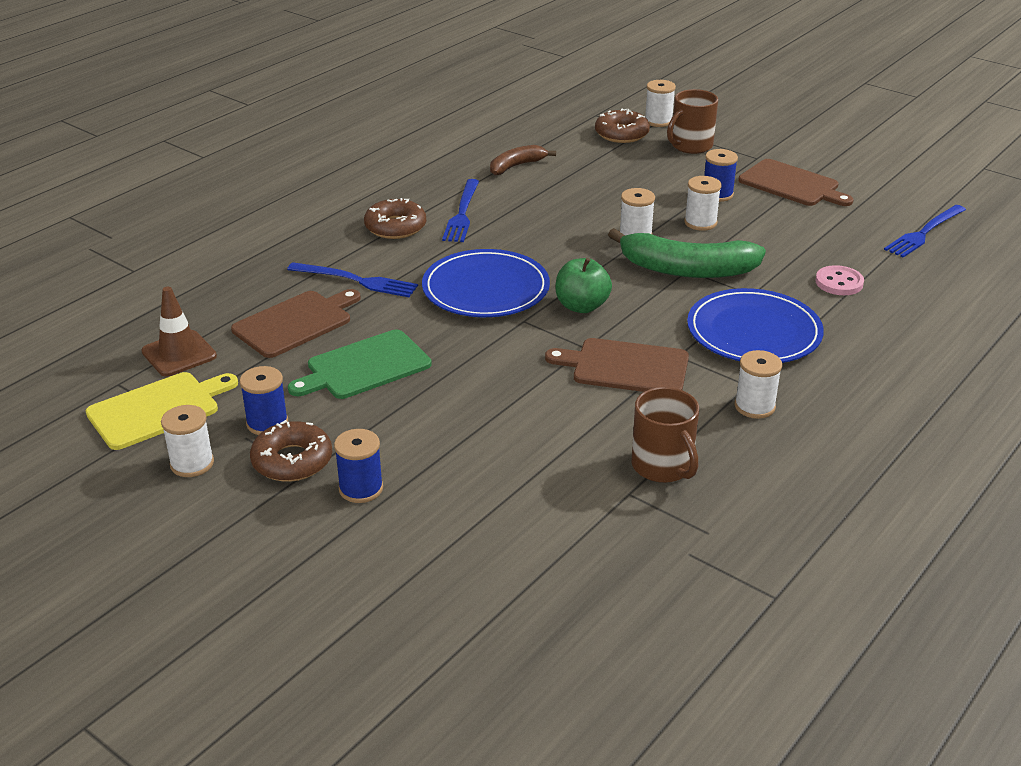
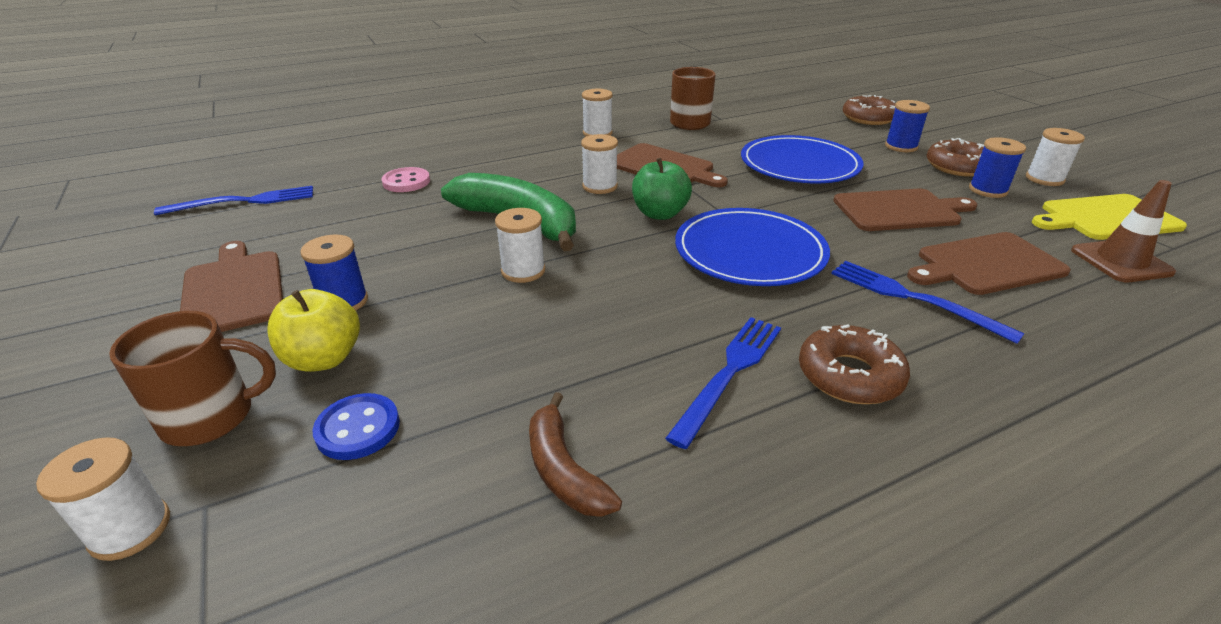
camera: 155 degrees left, 0 degrees up
green cutting board [288,330,432,399] -> brown cutting board [833,189,977,231]
brown banana [490,145,556,175] -> brown banana turned 75 degrees clockwise [529,392,622,517]
brown donut [595,109,650,143] -> brown donut moved to [842,95,895,125]
white spool [684,176,721,231] -> white spool moved to [581,134,618,194]
blue plate [687,288,824,363] -> blue plate moved to [741,135,863,183]
none -> yellow apple [267,289,360,372]
none -> blue button [312,393,400,460]

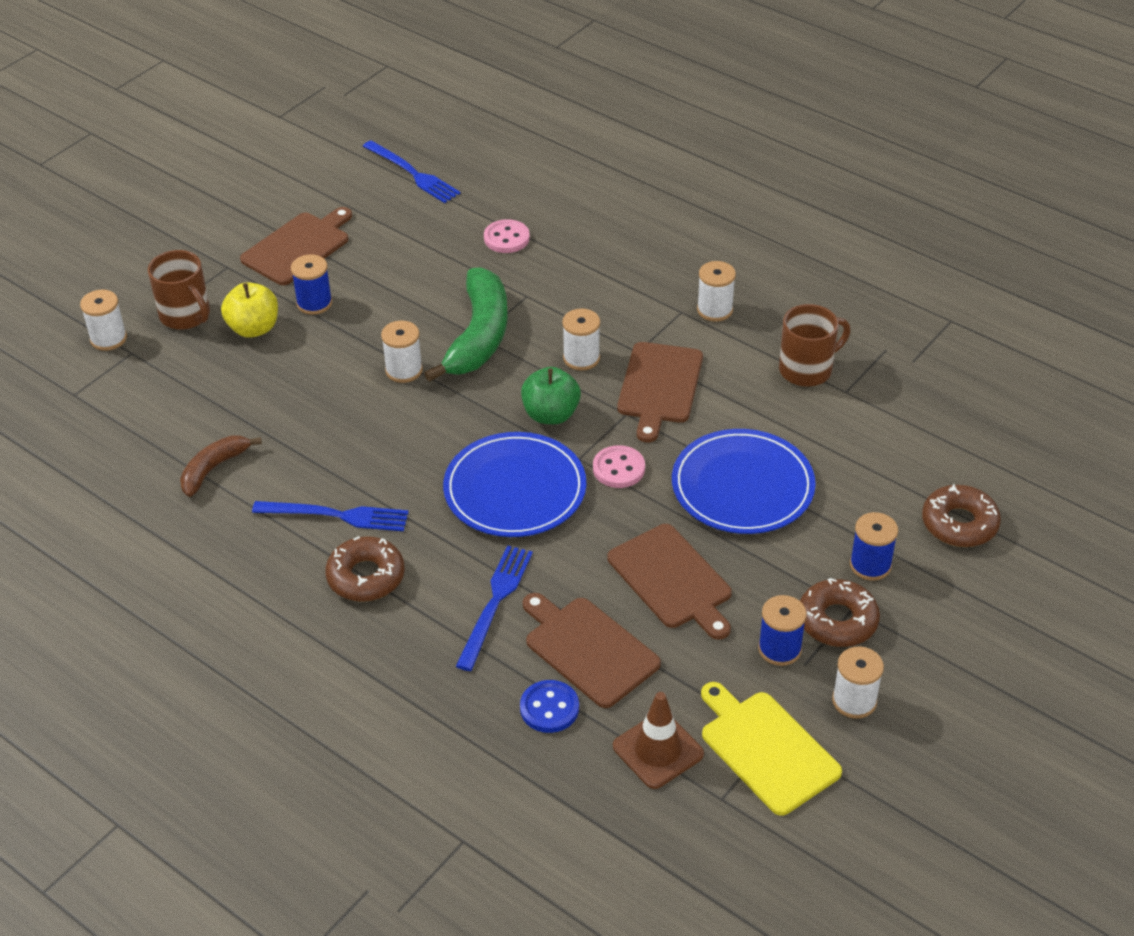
camera: 65 degrees right, 10 degrees up
blue button [312,393,400,460] -> blue button moved to [520,680,579,733]
none -> pink button [593,445,645,488]

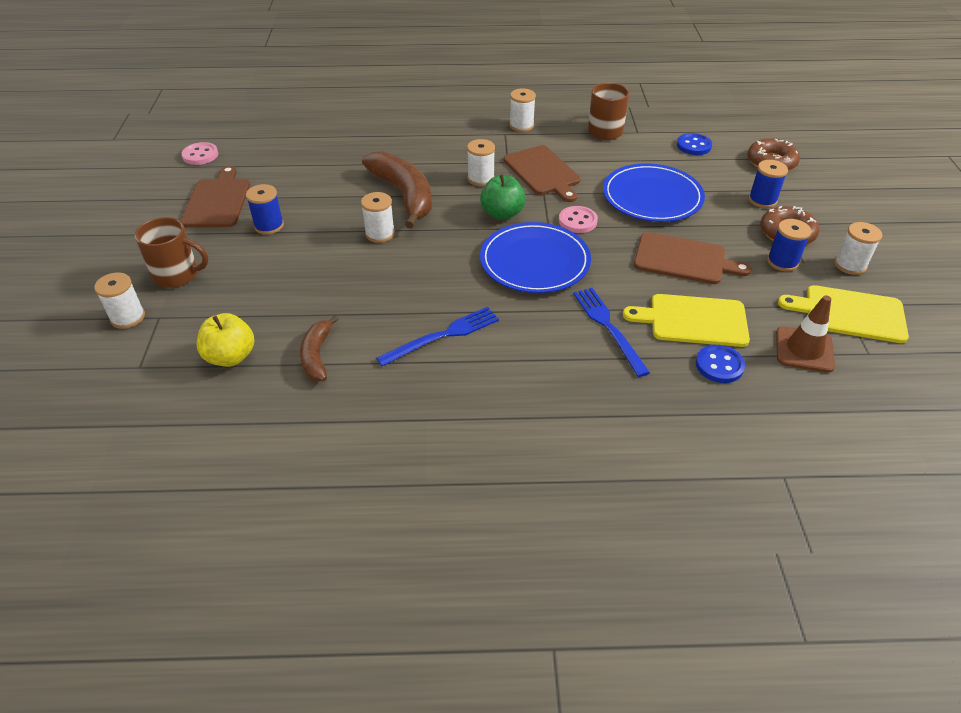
camera: 40 degrees left, 0 degrees up
yellow apple [221,282,278,338] -> yellow apple moved to [197,313,254,367]
brown donut [325,536,405,602] -> none
blue fork [363,140,460,203] -> none
green banana [424,267,508,382] -> brown banana [362,151,432,229]
pink button [484,219,530,253] -> pink button moved to [181,142,218,165]
brown cutting board [523,593,661,708] -> yellow cutting board [623,294,750,347]
none -> blue button [677,133,712,155]

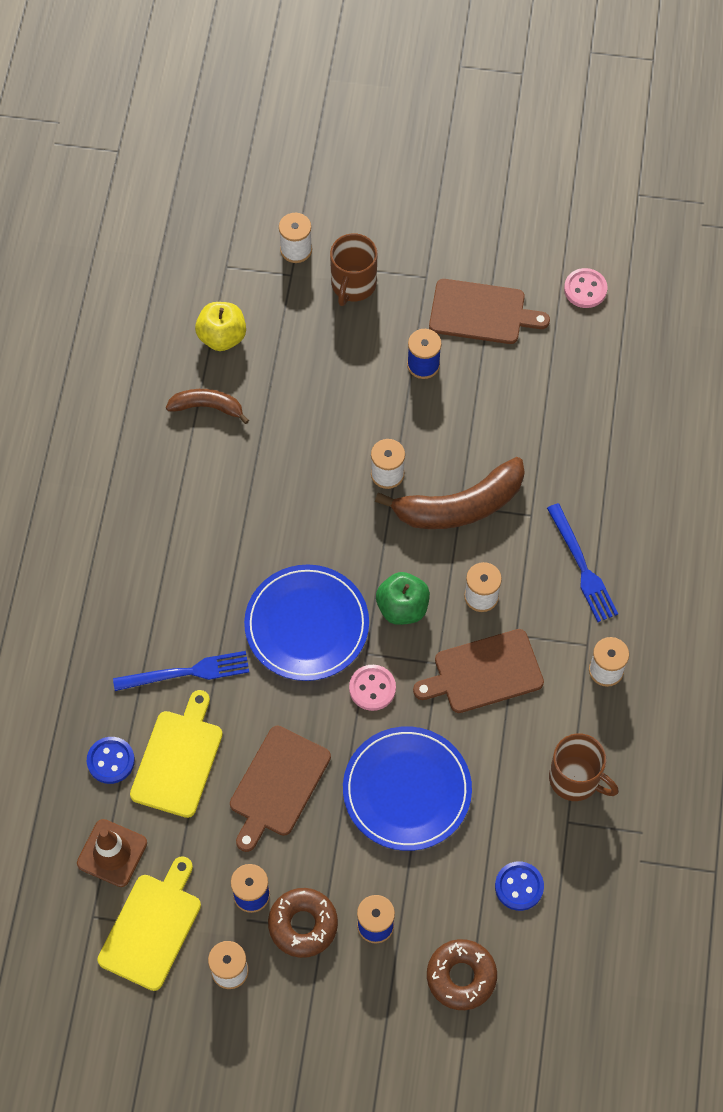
camera: 100 degrees right, 20 degrees up
blue fork [376,307,499,366] -> blue fork moved to [547,503,618,622]

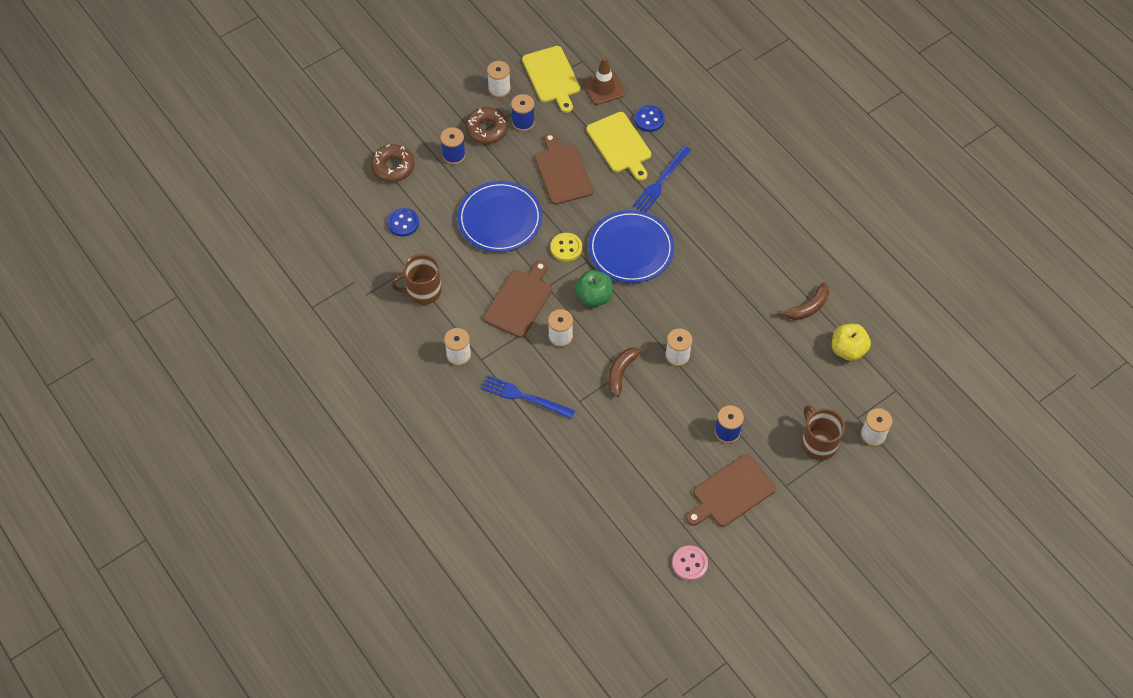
camera: 135 degrees right, 5 degrees down
pink button [349,665,396,711] -> yellow button [551,233,582,262]
brown banana [375,457,525,529] -> brown banana [608,347,647,397], size x0.56

